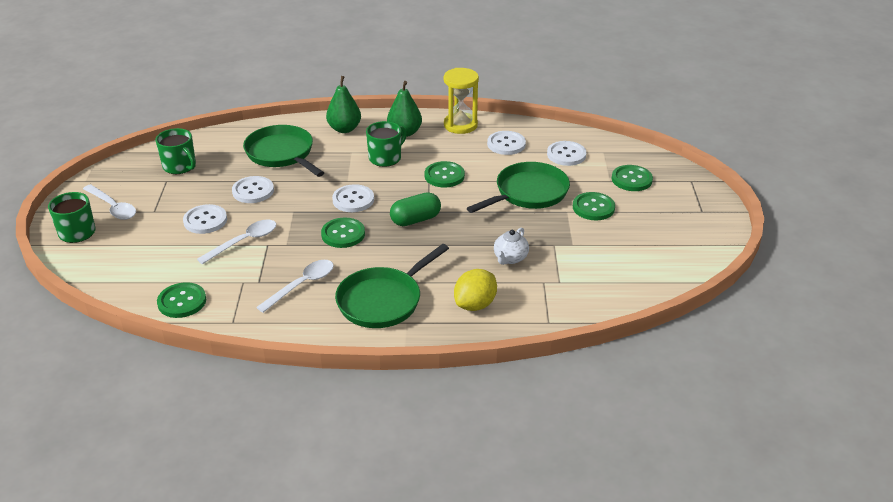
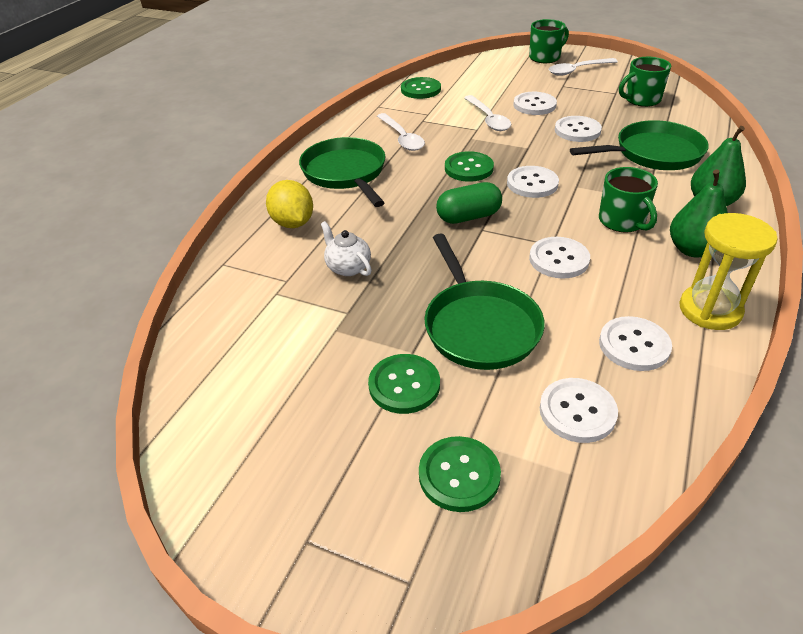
camera: 115 degrees right, 5 degrees up
green capsule [390,192,441,226] -> green capsule turned 75 degrees clockwise [436,182,502,224]
green button [425,161,465,188] -> white button [529,237,590,279]

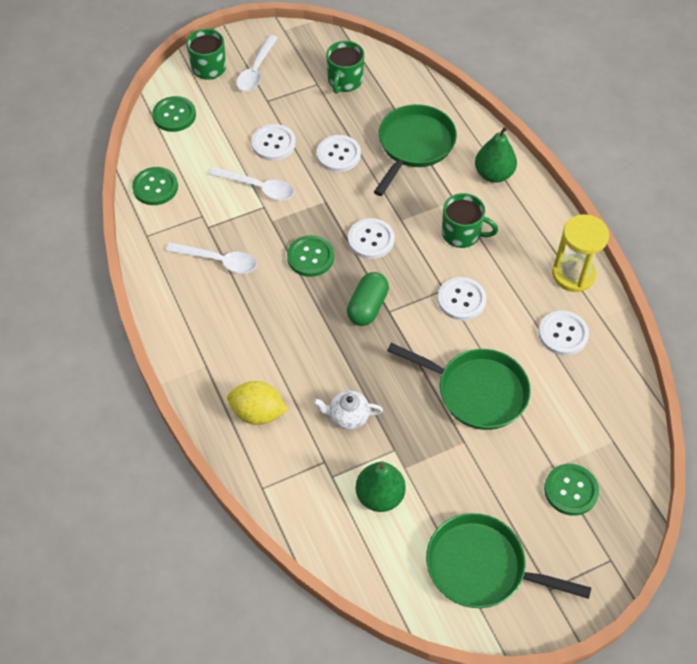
camera: 50 degrees left, 15 degrees up
green pan [299,137,385,207] -> green pan moved to [426,513,591,608]
green button [368,354,440,414] -> green button moved to [152,96,196,132]
white button [540,378,618,443] -> none
green pear [670,169,728,258] -> green pear moved to [356,461,406,512]

